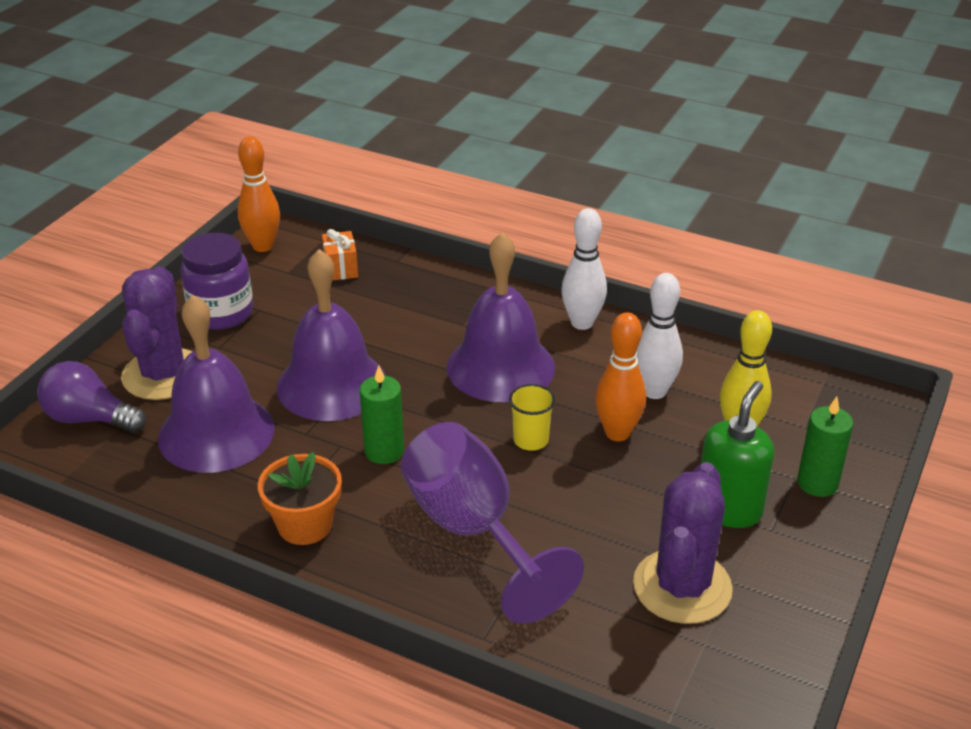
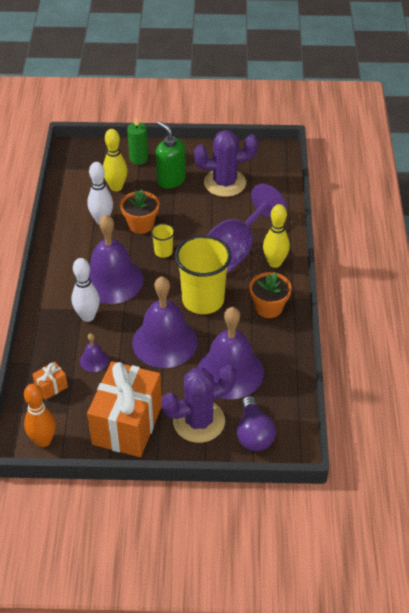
camera: 115 degrees left, 10 degrees up
purple jar [181,233,253,330] -> orange gift [87,361,162,457]
green candle [360,365,404,464] -> yellow cup [175,235,231,314]
white bowling pin [561,208,607,330] -> white bowling pin moved to [72,258,100,322]
orange bowling pin [595,312,646,441] -> orange flower pot [120,190,159,234]
green soap dispenser [701,381,774,528] -> green soap dispenser turned 45 degrees clockwise [156,121,186,189]
none -> purple bell [80,333,109,372]
none -> yellow bowling pin [263,204,290,268]

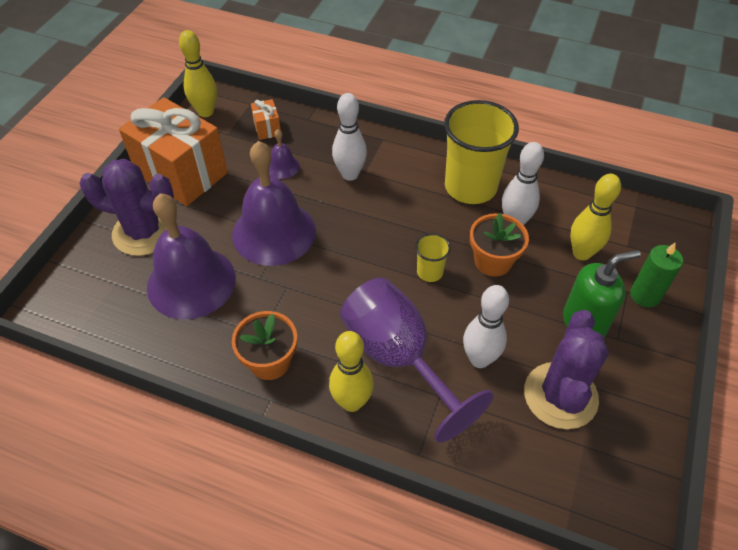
camera: 110 degrees right, 5 degrees up
orange bowling pin [24,384,56,447] -> yellow bowling pin [179,30,217,117]
purple bell [89,214,143,304] -> none
purple cactus [161,365,236,443] -> purple cactus turned 75 degrees counterclockwise [79,159,174,256]
yellow cup [175,235,231,314] -> yellow cup moved to [444,100,519,204]
purple light bulb [237,396,276,451] -> none
none -> white bowling pin [463,285,509,368]

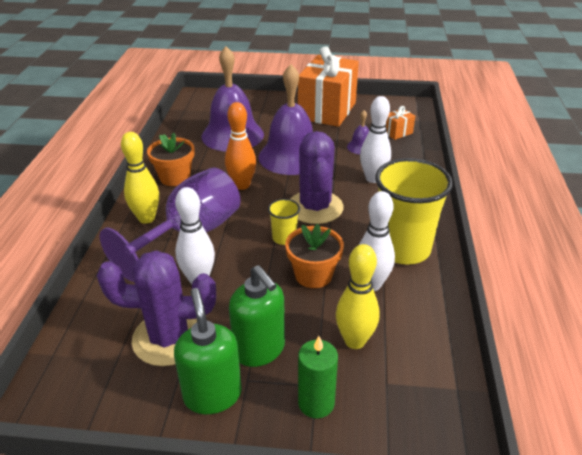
camera: 75 degrees right, 15 degrees down
purple cactus [79,159,174,256] -> purple cactus moved to [290,131,343,224]
yellow bowling pin [179,30,217,117] -> none
none -> green soap dispenser [174,288,242,414]
none -> orange bowling pin [225,102,256,190]

